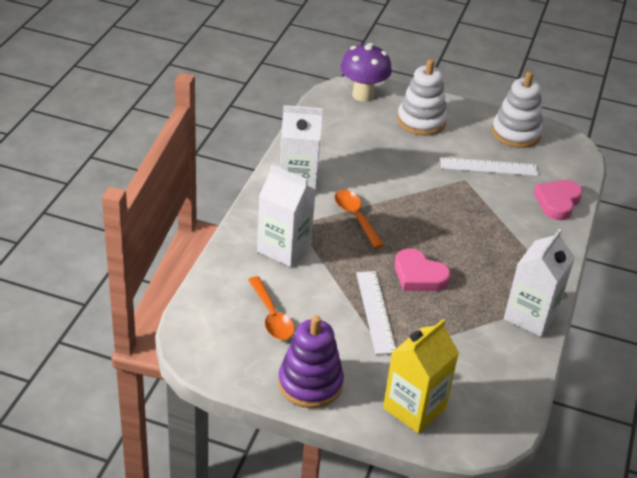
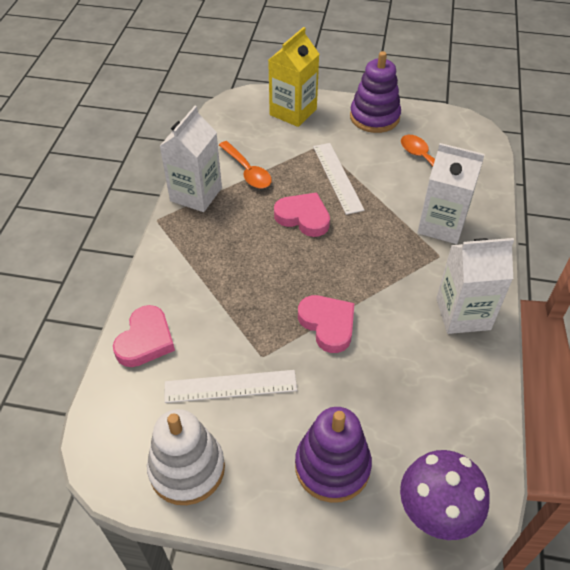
camera: 175 degrees right, 10 degrees up
orange spoon [334,190,384,248] -> orange spoon moved to [219,141,272,188]
white stacking toy [397,59,447,136] -> purple stacking toy [295,407,372,503]
none -> pink heart [298,295,354,353]

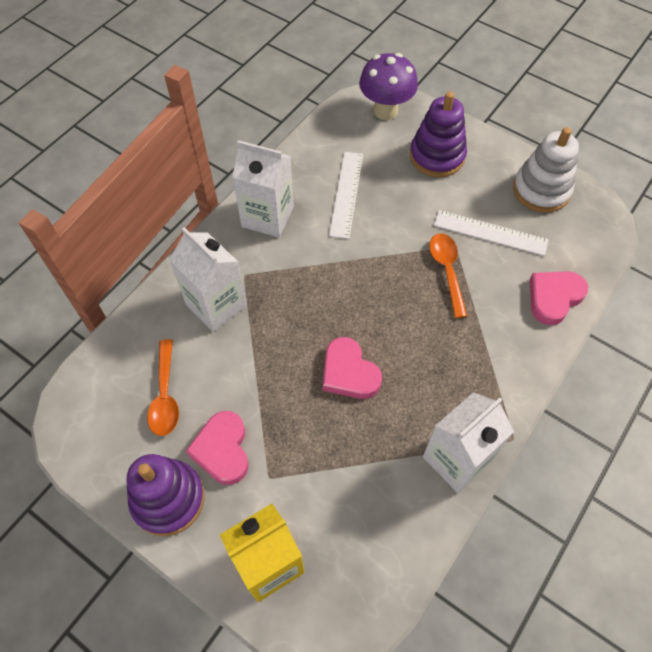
camera: 155 degrees left, 10 degrees up
orange spoon [219,141,272,188] -> orange spoon moved to [429,233,467,318]
pink heart [298,295,354,353] -> pink heart moved to [186,411,249,485]
white ruler [313,143,364,215] -> white ruler moved to [329,152,363,239]

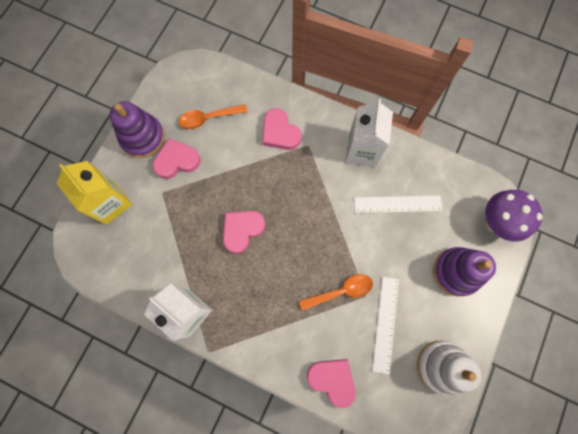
camera: 80 degrees right, 15 degrees up
white carton [170,227,247,332] -> pink heart [262,108,302,150]

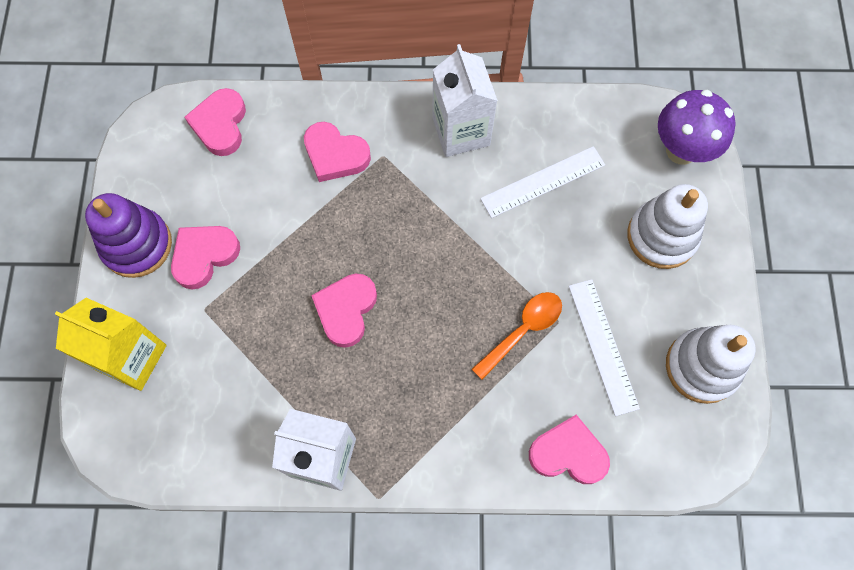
camera: 25 degrees left, 5 degrees down
orange spoon [179,104,248,129] -> none
purple stacking toy [433,247,496,296] -> white stacking toy [627,184,708,269]
none -> pink heart [185,88,246,156]

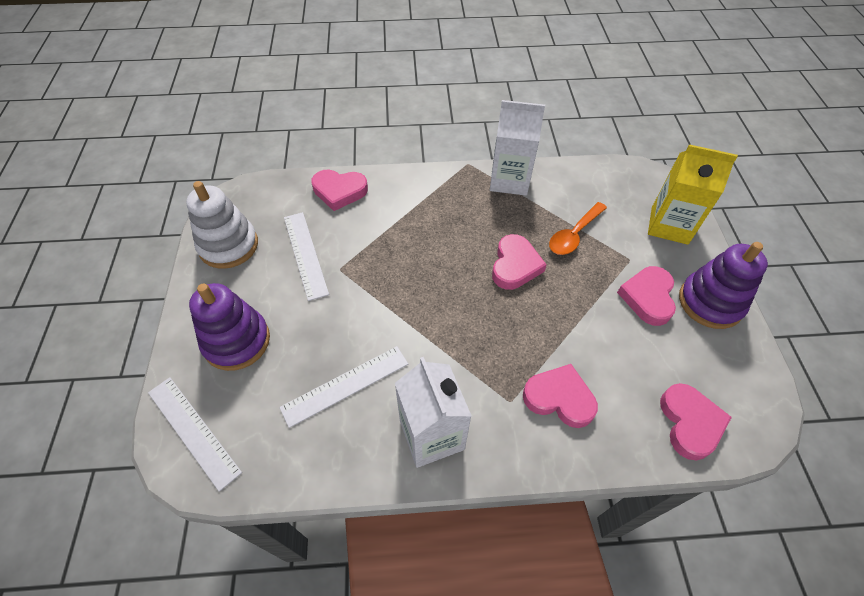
camera: 175 degrees right, 15 degrees down
pink heart [171,226,240,289] -> pink heart turned 150 degrees clockwise [617,266,676,326]
orange spoon [472,292,562,380] -> orange spoon moved to [549,202,607,255]
white stacking toy [627,184,708,269] -> purple stacking toy [189,283,270,371]
purple mushroom [658,90,736,165] -> white ruler [148,377,242,492]

